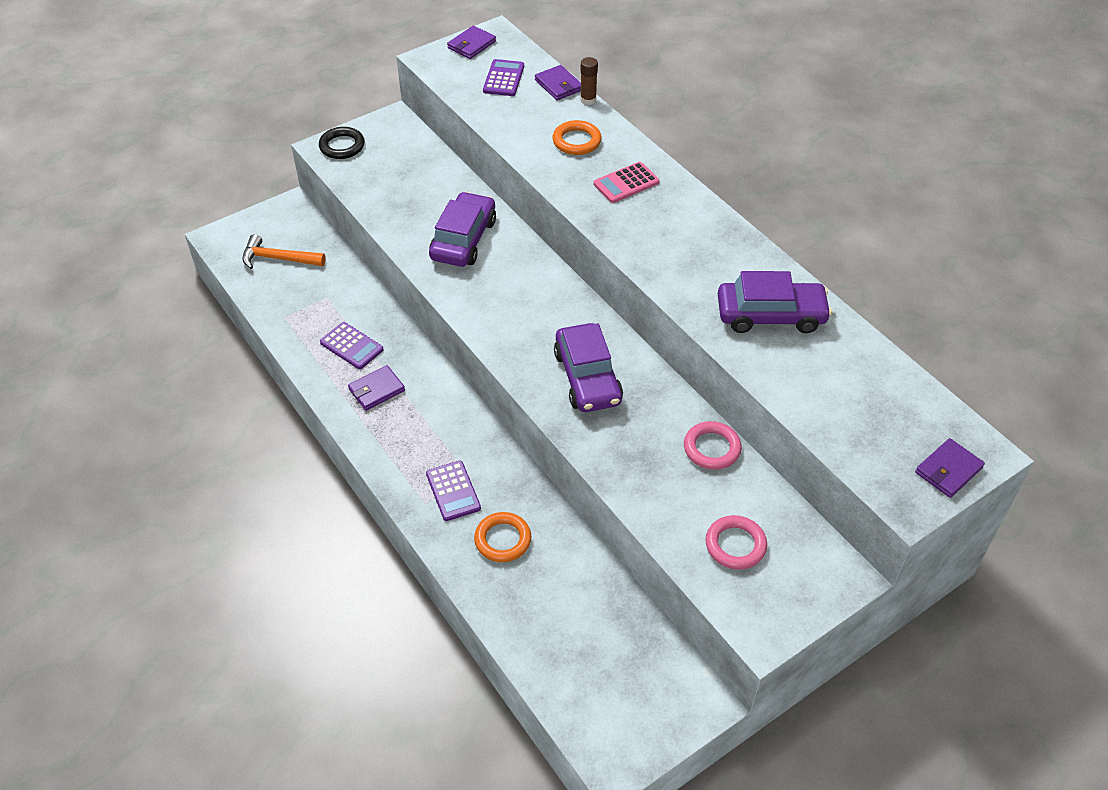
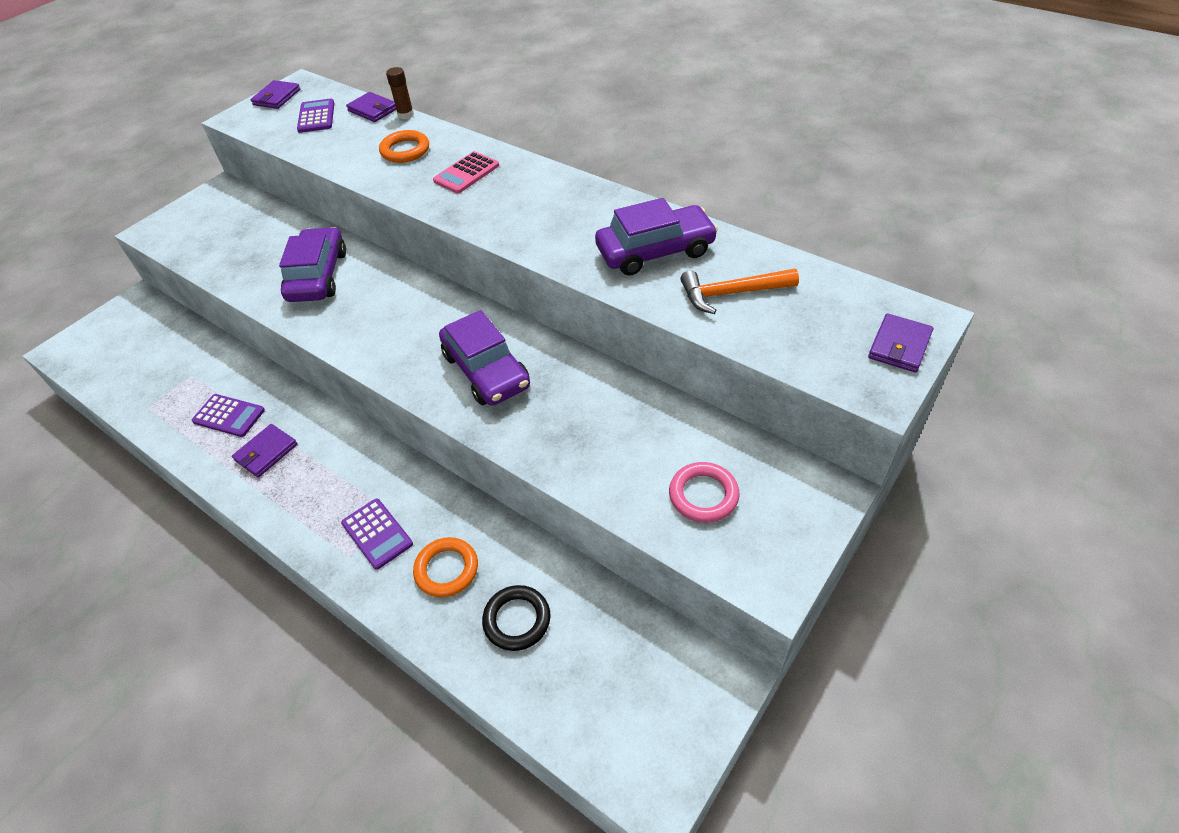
camera: 15 degrees left, 0 degrees up
orange hammer [242,234,326,269] -> orange hammer moved to [680,269,799,314]
black ring [319,127,365,159] -> black ring moved to [482,585,550,651]
pink ring [684,421,742,470] -> none

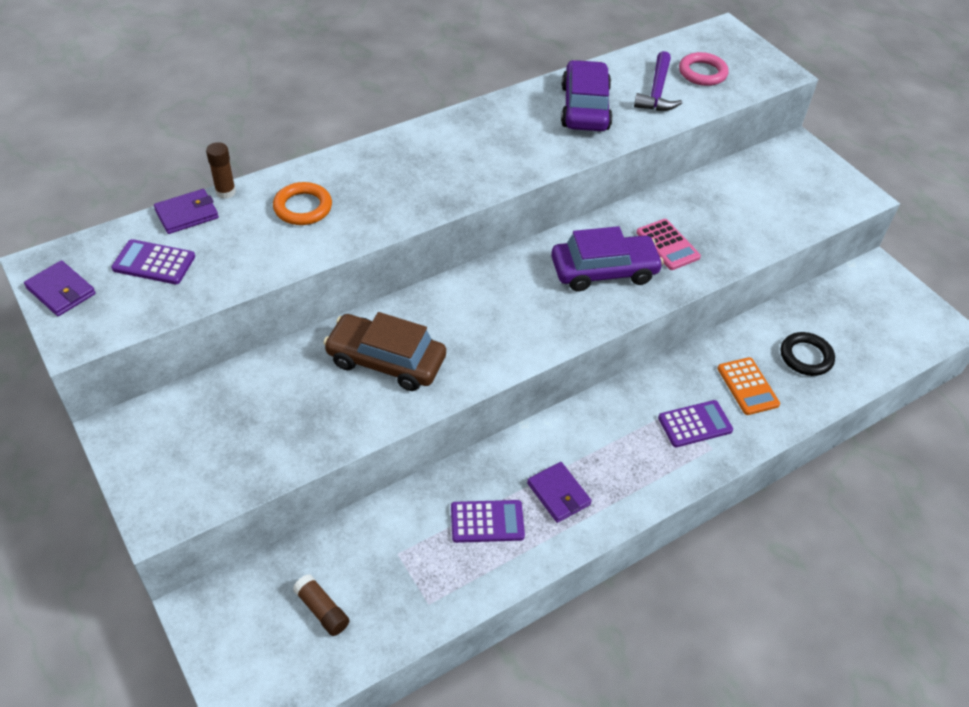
camera: 75 degrees left, 0 degrees up
purple calculator [192,394,265,437] -> purple calculator turned 45 degrees clockwise [451,500,525,543]
purple car [279,227,346,302] -> brown car [323,312,446,391]
orange ring [413,537,478,598] -> orange calculator [717,357,780,415]
pink calculator [433,151,499,194] -> pink calculator moved to [636,219,701,270]
pink ring [669,462,740,523] -> pink ring moved to [679,52,729,86]
orange hammer [680,269,799,314] -> purple hammer [634,51,682,111]
purple wallet [868,314,933,373] -> none
none -> brown glue stick [293,574,350,636]

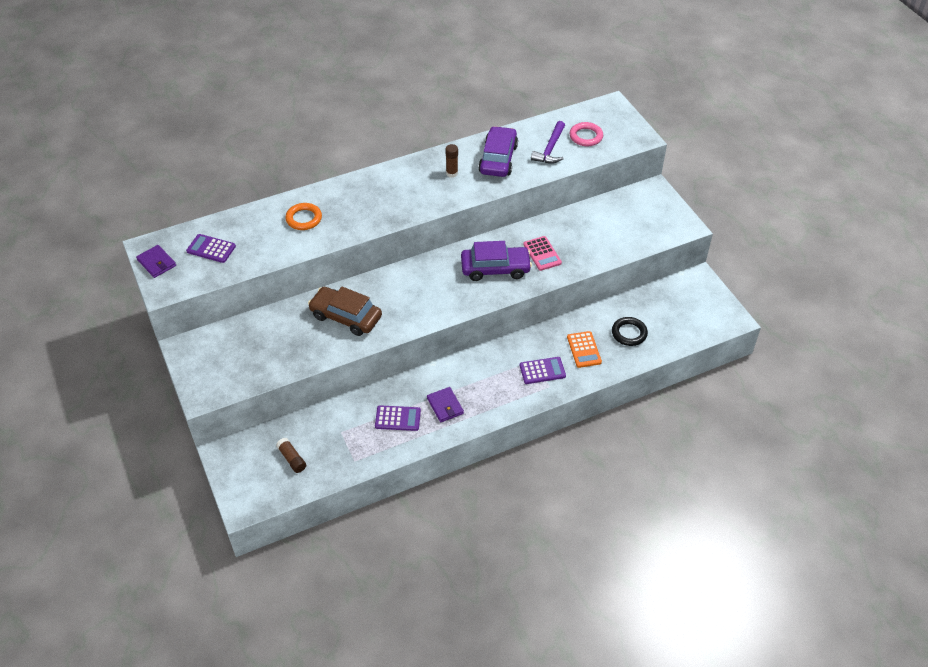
camera: 10 degrees right, 0 degrees up
purple wallet [154,189,219,234] -> none
brown glue stick [206,142,236,199] -> brown glue stick moved to [445,144,458,178]

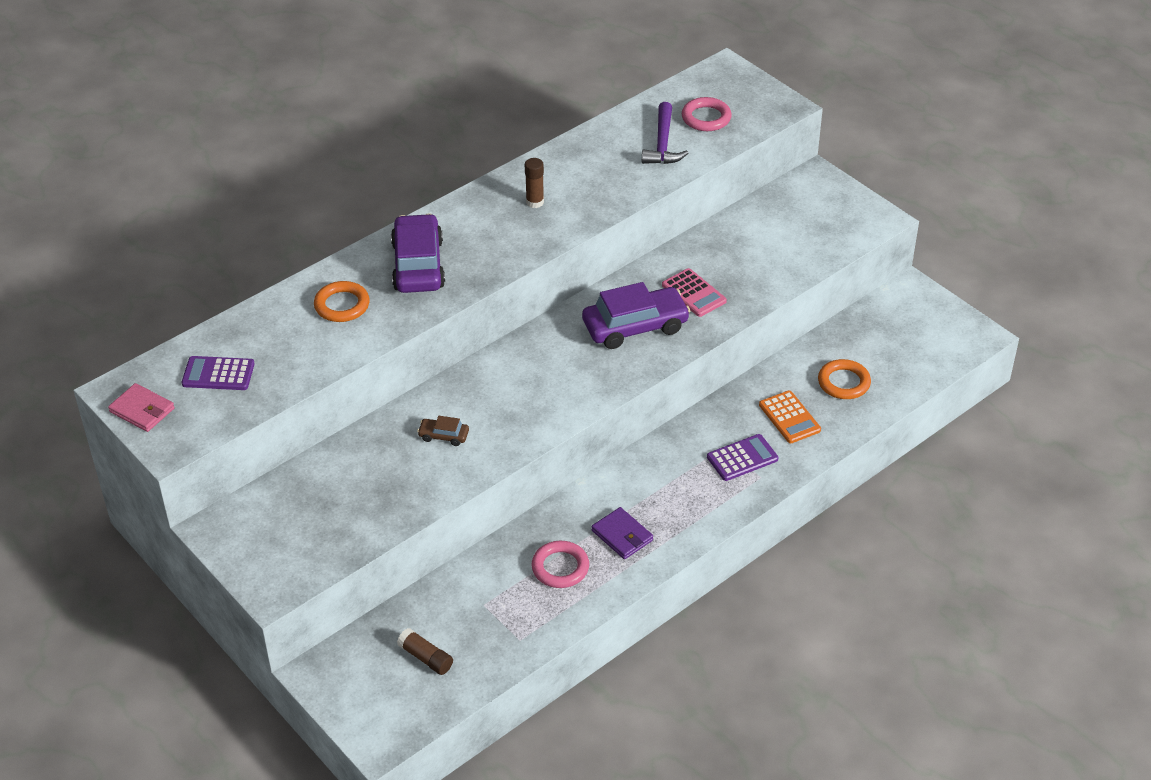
camera: 15 degrees left, 5 degrees down
purple wallet [136,245,176,278] -> pink wallet [108,383,175,432]
brown car [308,287,382,336] -> brown car [417,416,469,446], size x0.45
purple calculator [375,405,421,431] -> pink ring [531,541,589,588]
purple car [478,126,518,177] -> purple car moved to [391,214,445,293]
black ring [612,317,648,346] -> orange ring [818,359,871,399]

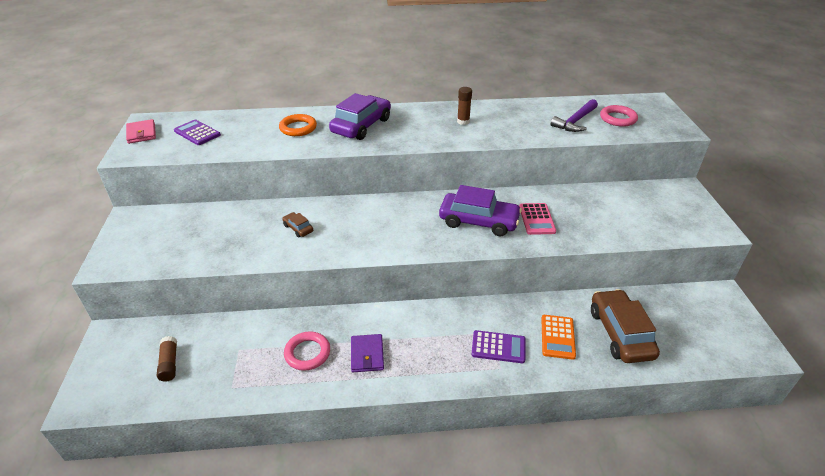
camera: 35 degrees right, 5 degrees down
orange ring [818,359,871,399] -> brown car [591,289,660,363]

